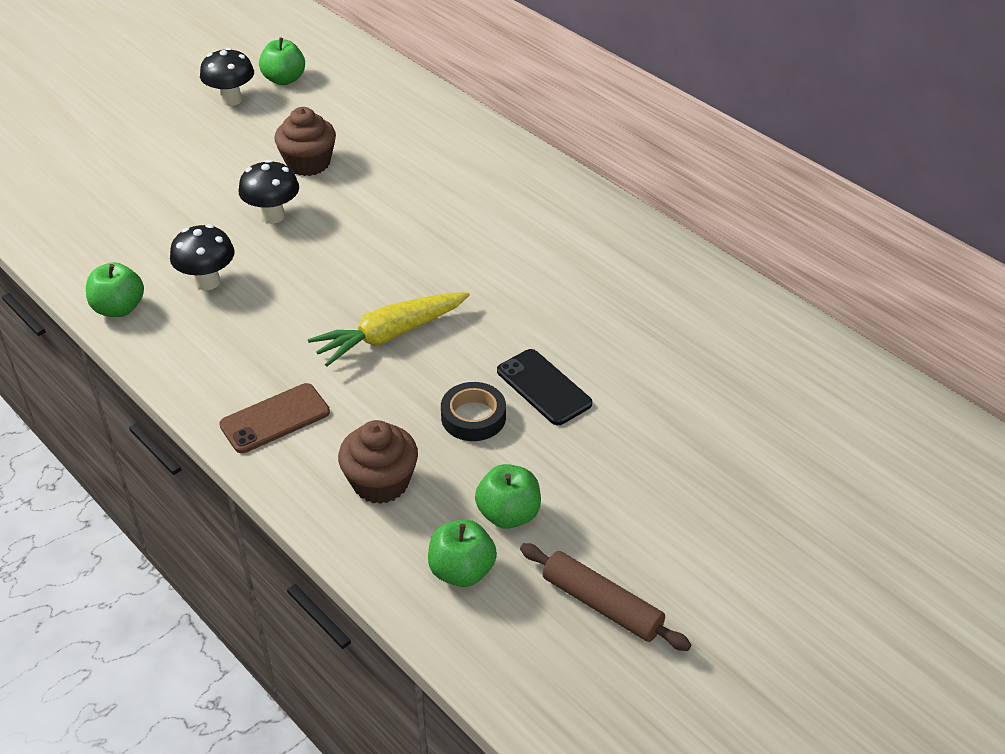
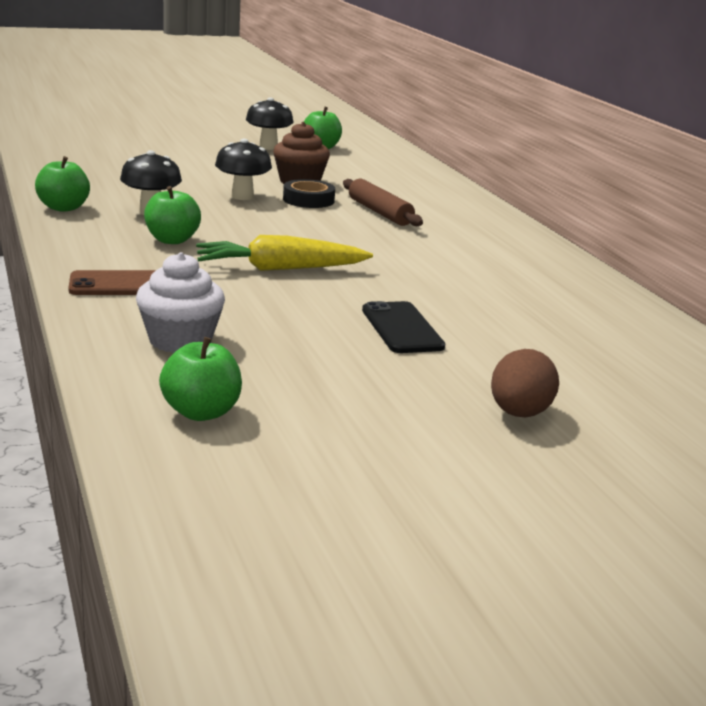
camera: 20 degrees right, 20 degrees down
brown cupcake [338,420,418,504] -> white cupcake [136,252,225,353]
black tape [441,382,506,441] -> black tape moved to [283,179,335,208]
green apple [475,464,541,529] -> green apple moved to [144,186,201,244]
brown rolling pin [520,543,691,651] -> brown rolling pin moved to [343,178,423,226]
none -> brown egg [491,349,559,417]

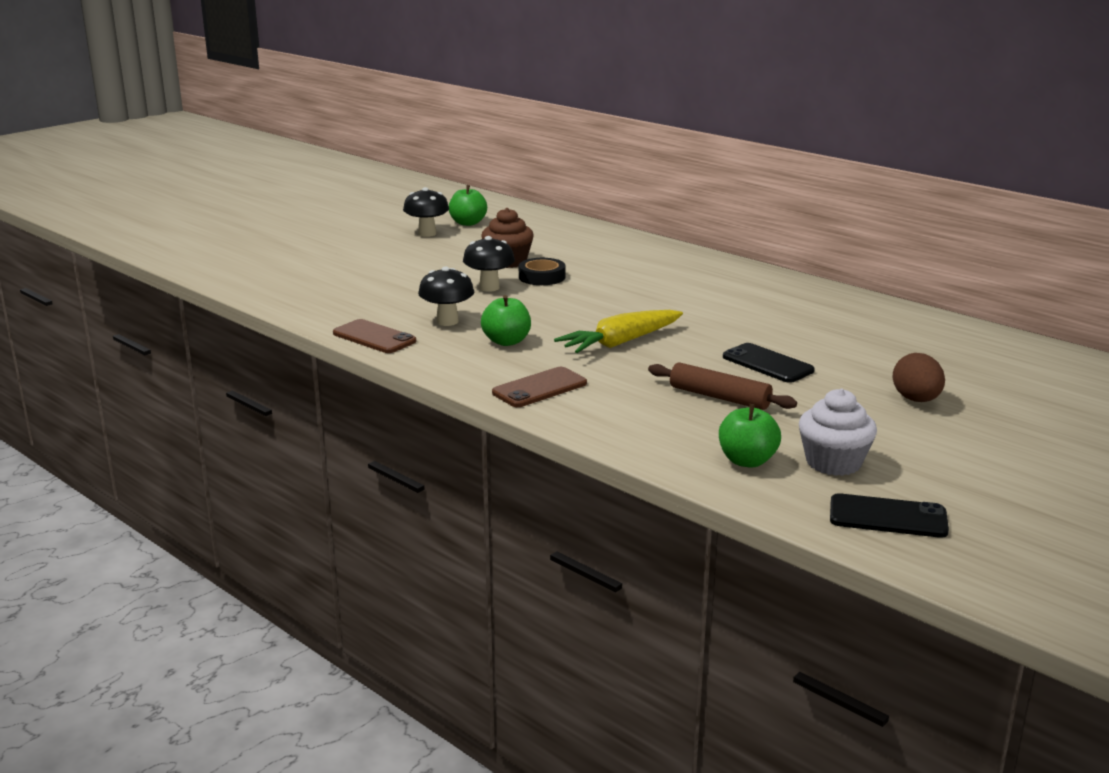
camera: 25 degrees left, 0 degrees up
green apple [35,156,90,212] -> brown phone [333,319,416,353]
white cupcake [136,252,225,353] -> white cupcake moved to [799,389,877,476]
brown rolling pin [343,178,423,226] -> brown rolling pin moved to [648,362,797,410]
none -> black phone [830,493,949,538]

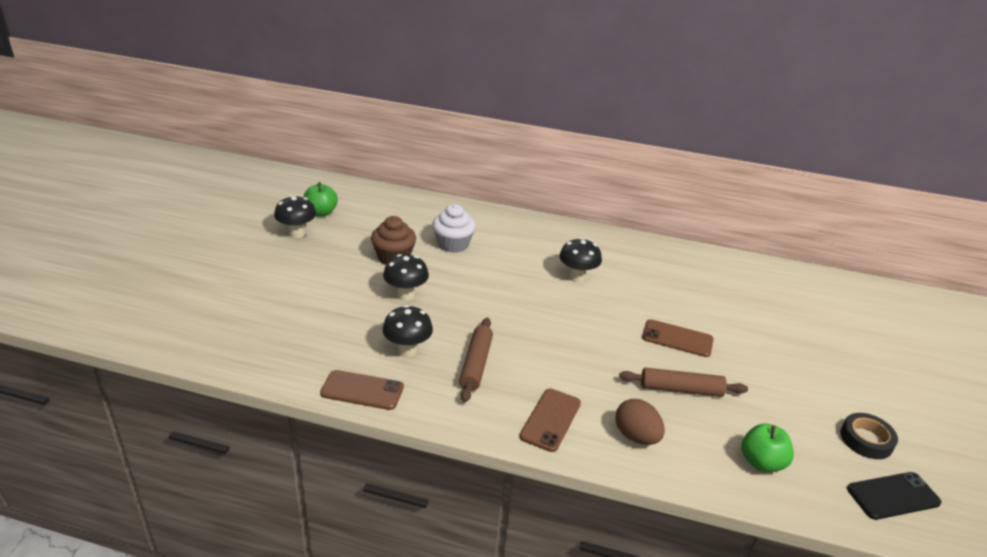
camera: 30 degrees left, 10 degrees up
green apple [481,295,531,346] -> brown rolling pin [459,318,493,402]
black tape [519,258,565,285] -> black tape moved to [840,413,898,459]
yellow carrot [554,310,683,353] -> none
black phone [723,343,815,383] -> brown phone [642,319,714,357]
white cupcake [799,389,877,476] -> white cupcake moved to [432,204,476,253]
brown egg [892,353,945,402] -> brown egg moved to [615,399,665,445]
none -> black mushroom [559,238,602,283]

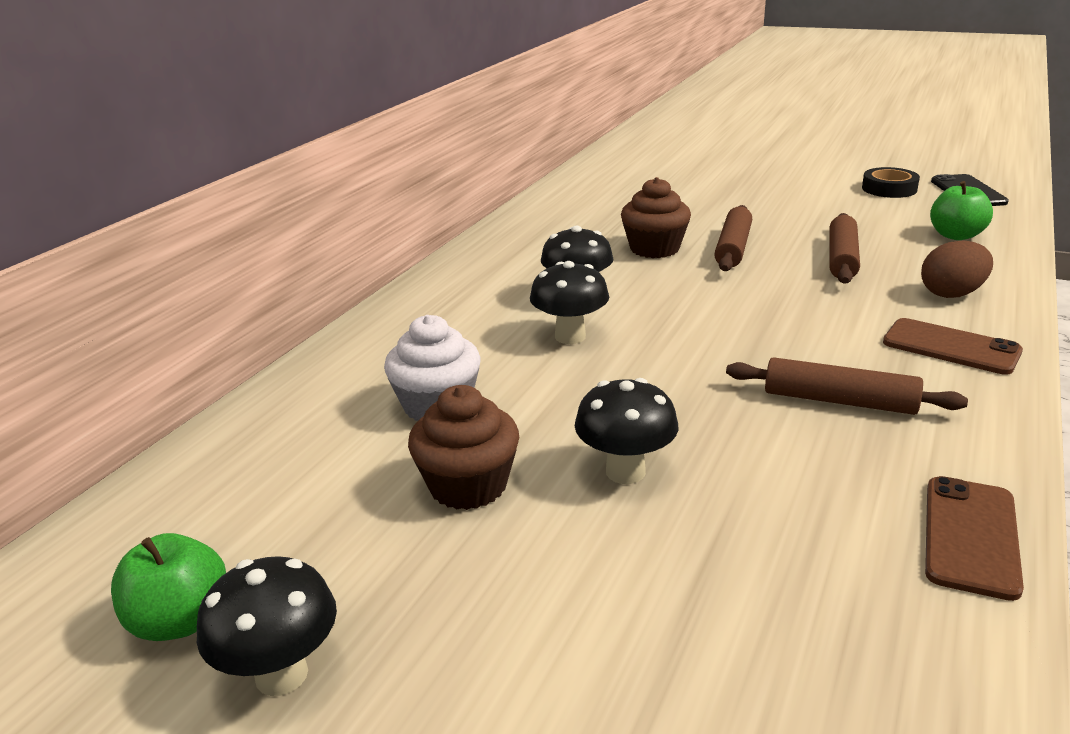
camera: 75 degrees left, 5 degrees down
black mushroom [382,305,433,357] -> black mushroom moved to [530,261,609,344]
brown phone [642,319,714,357] -> brown rolling pin [715,205,752,271]
none -> brown cupcake [621,177,691,258]

